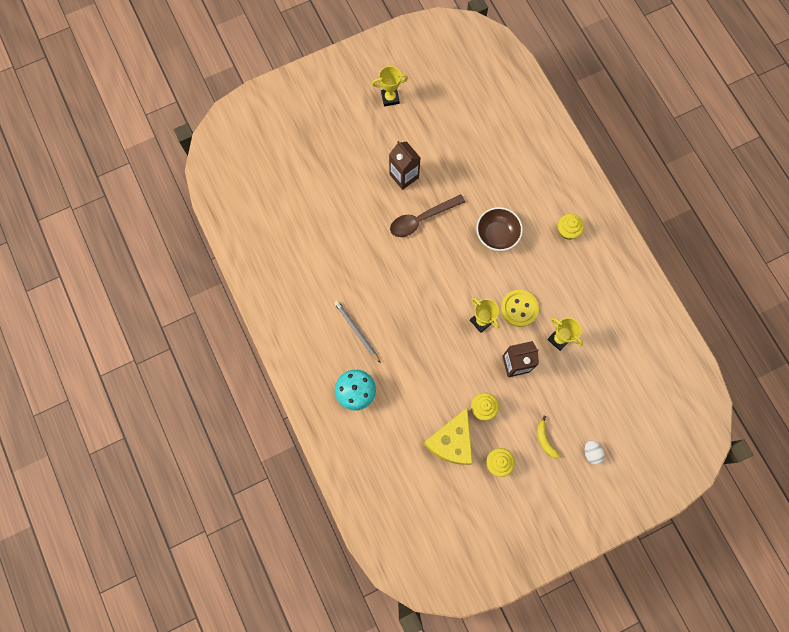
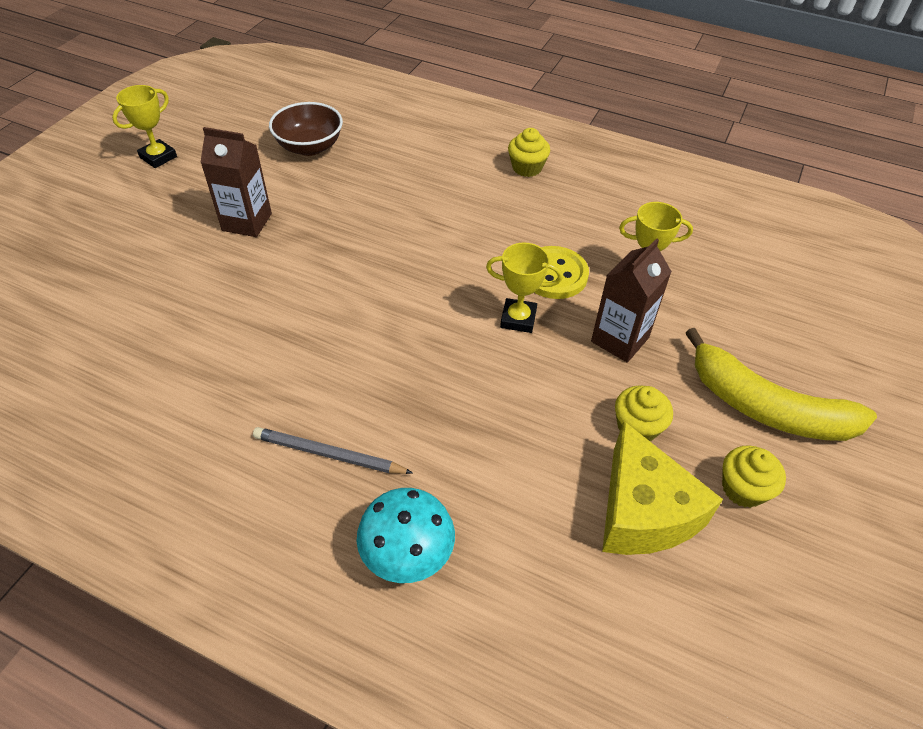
camera: 40 degrees left, 25 degrees down
brown spoon [390,194,465,237] -> none
brown bowl [476,207,523,251] -> brown bowl moved to [269,102,343,156]
yellow banana [537,416,561,458] -> yellow banana [686,328,877,441], size x2.24
white egg [585,440,604,465] -> none

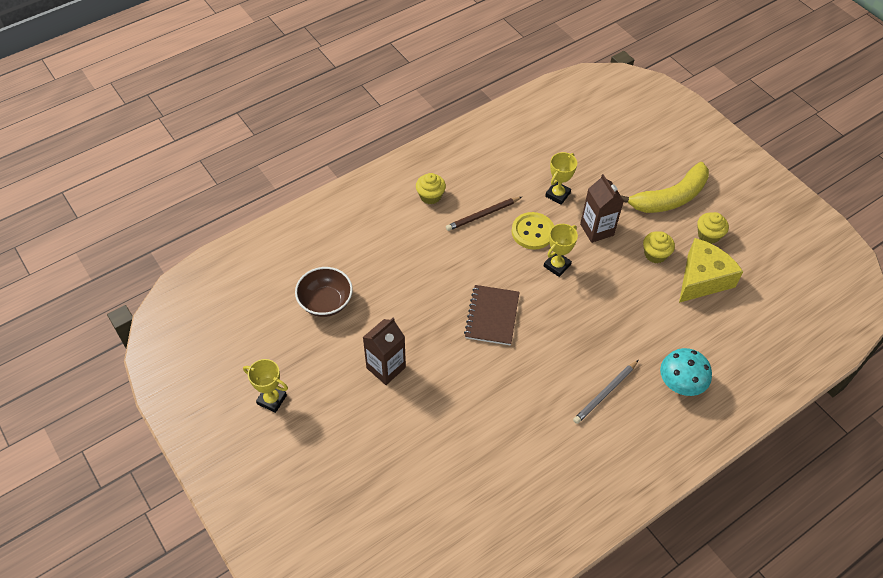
camera: 60 degrees left, 5 degrees up
yellow trophy [112,85,177,168] -> yellow trophy turned 45 degrees counterclockwise [243,359,288,413]
yellow cheese [602,421,723,555] -> yellow cheese turned 60 degrees counterclockwise [679,238,743,303]
none -> brown pencil [446,197,522,231]
none -> brown notebook [464,285,519,346]

